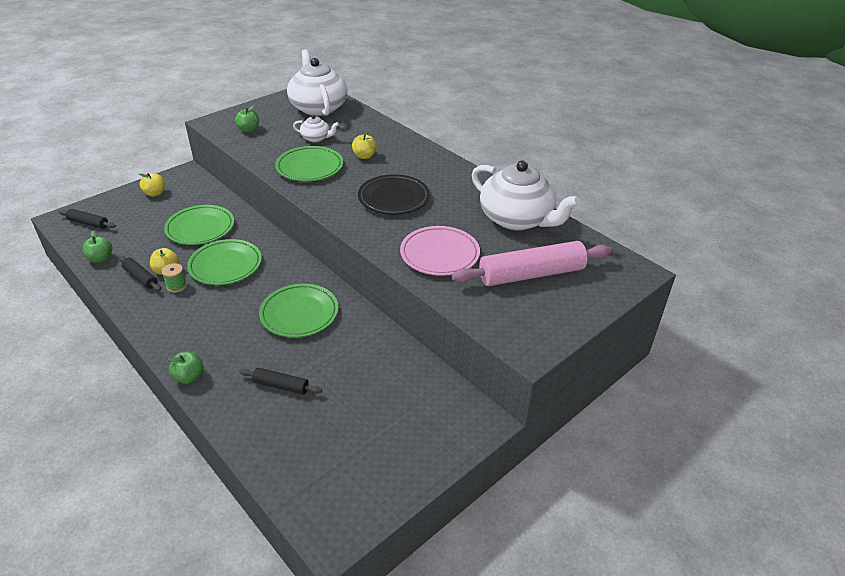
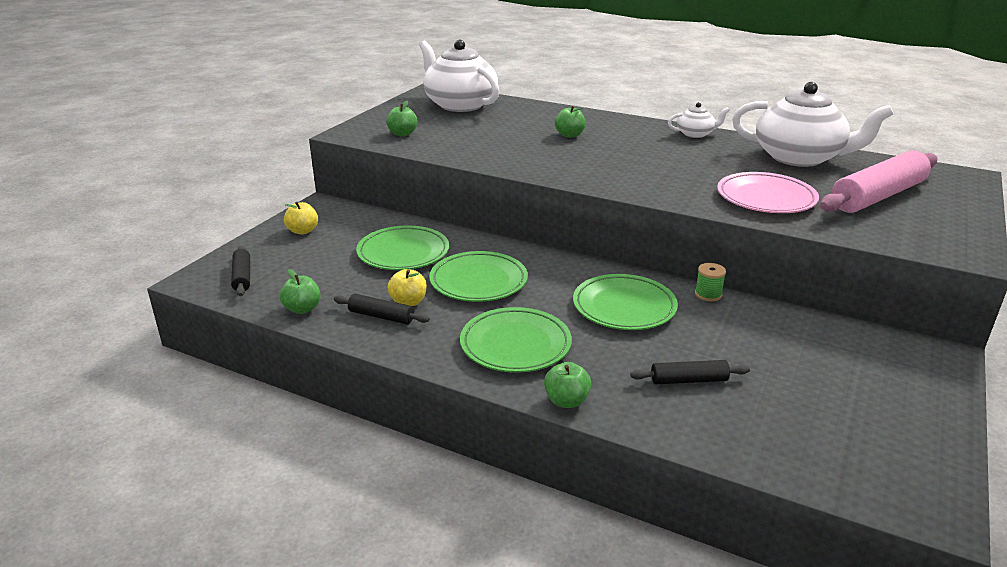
camera: 20 degrees left, 10 degrees down
black rolling pin [59,209,116,229] -> black rolling pin turned 75 degrees clockwise [231,246,250,296]
green spool [162,263,187,293] -> green spool moved to [695,263,726,301]
green plate [275,146,343,181] -> green plate moved to [460,307,572,373]
white teapot [293,115,339,142] -> white teapot moved to [668,102,730,138]
yellow apple [352,134,377,159] -> green apple [555,106,586,138]
black plate [358,174,430,215] -> none

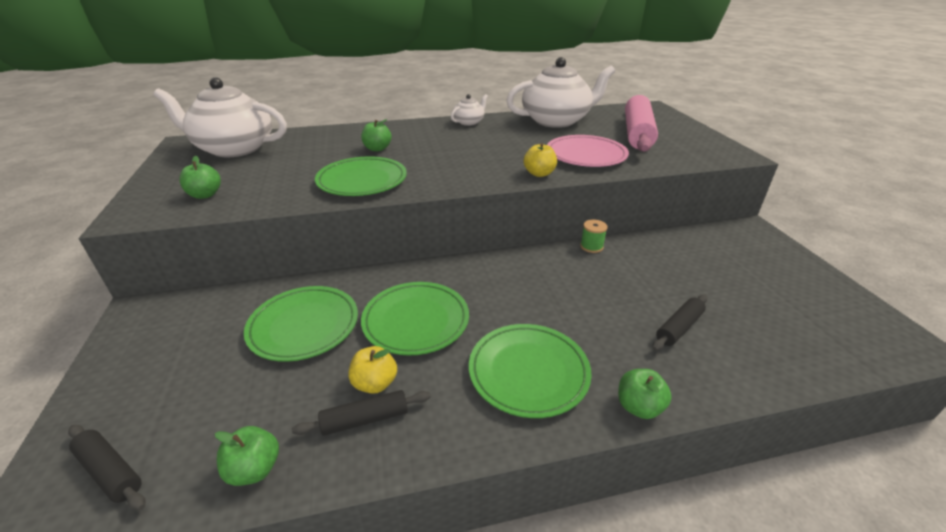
camera: 40 degrees left, 5 degrees up
yellow apple [284,202,318,235] -> yellow apple moved to [524,143,557,177]
green plate [573,274,678,330] -> green plate moved to [315,156,407,196]

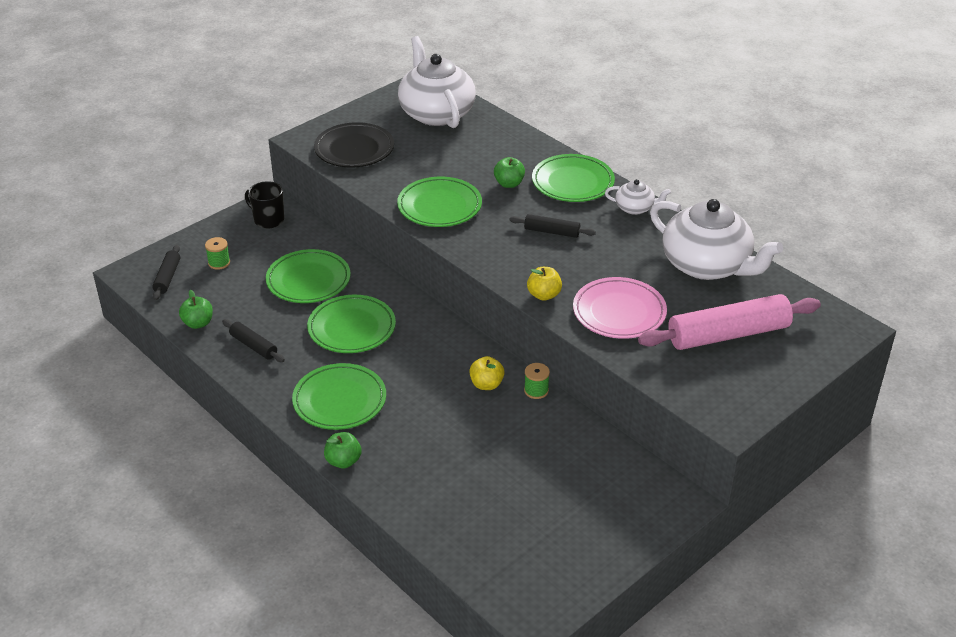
camera: 60 degrees right, 5 degrees up
green apple [179,156,221,199] -> black plate [314,122,394,168]
yellow apple [348,346,397,394] -> yellow apple moved to [469,356,505,390]
black rolling pin [652,294,708,351] -> black rolling pin moved to [509,214,596,238]
none -> green spool [205,237,230,270]
none -> black mug [245,181,284,228]
none -> green plate [532,154,615,202]

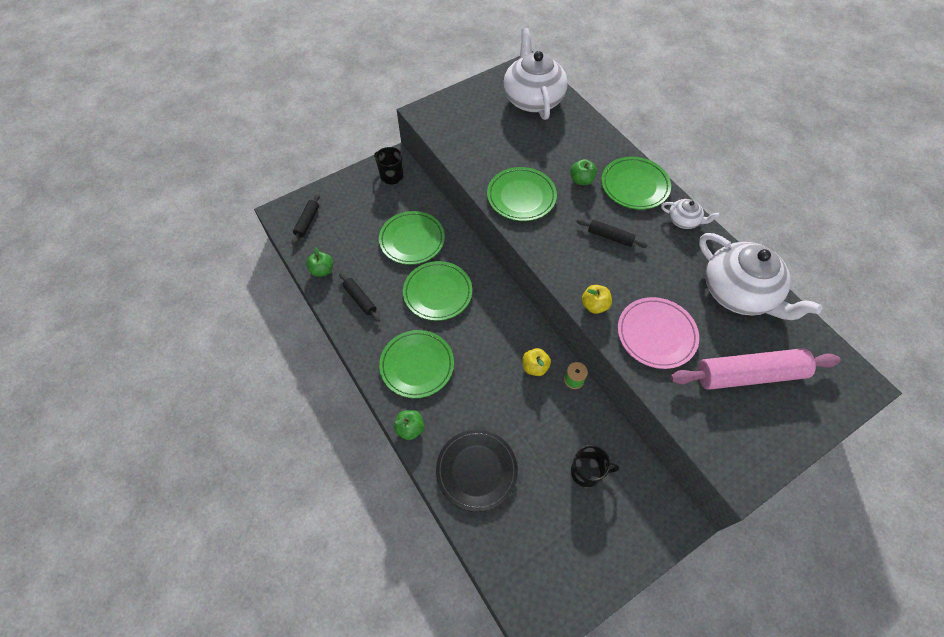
camera: 10 degrees right, 20 degrees up
green spool [205,237,230,270] -> none
black plate [314,122,394,168] -> black plate moved to [436,430,518,512]
none -> black mug [571,445,619,488]

